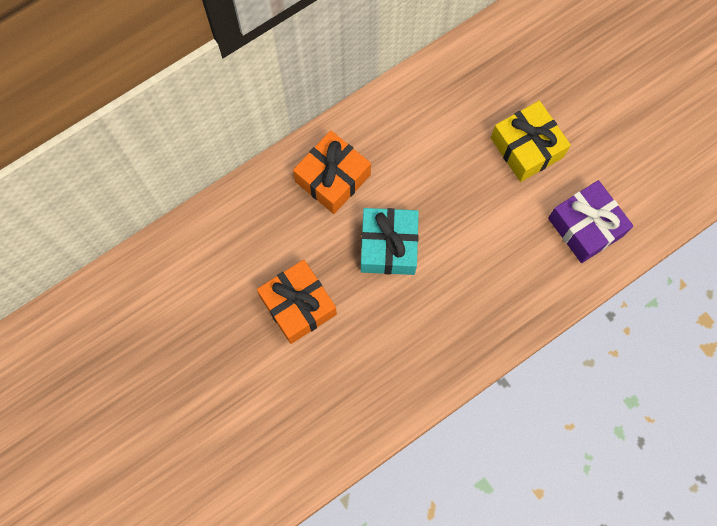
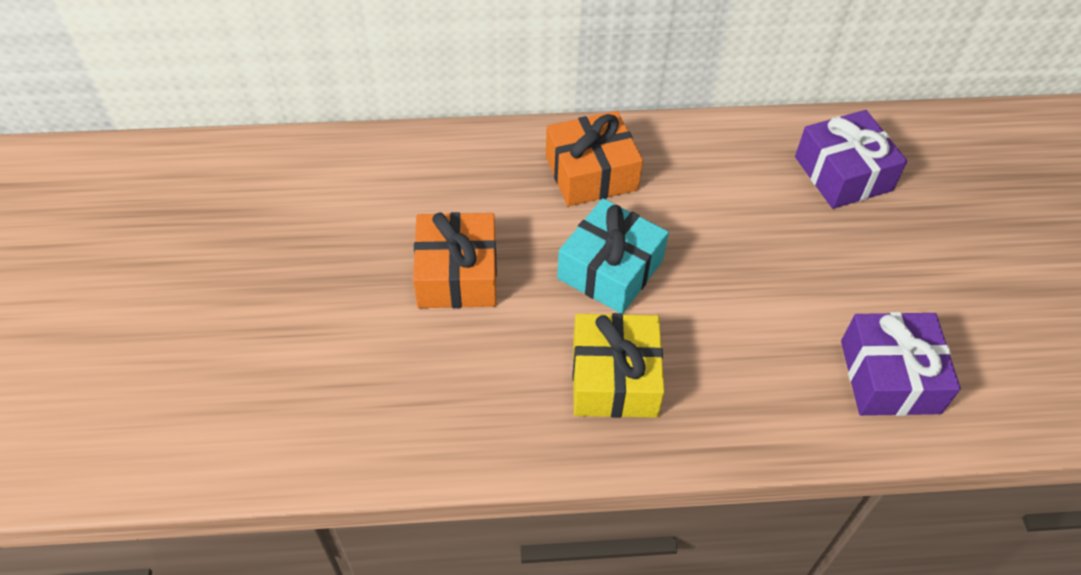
camera: 30 degrees right, 20 degrees down
yellow gift [491,101,571,182] -> yellow gift moved to [573,313,664,418]
none -> purple gift [795,110,907,209]

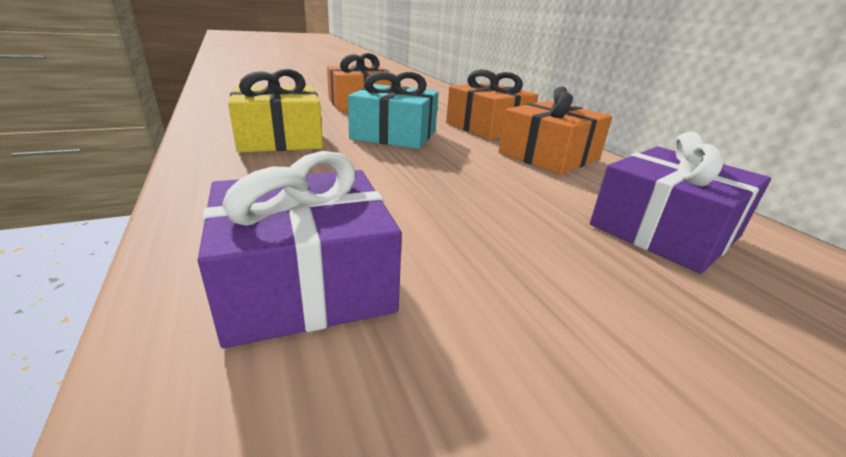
camera: 70 degrees right, 25 degrees down
none -> orange gift [498,87,612,175]

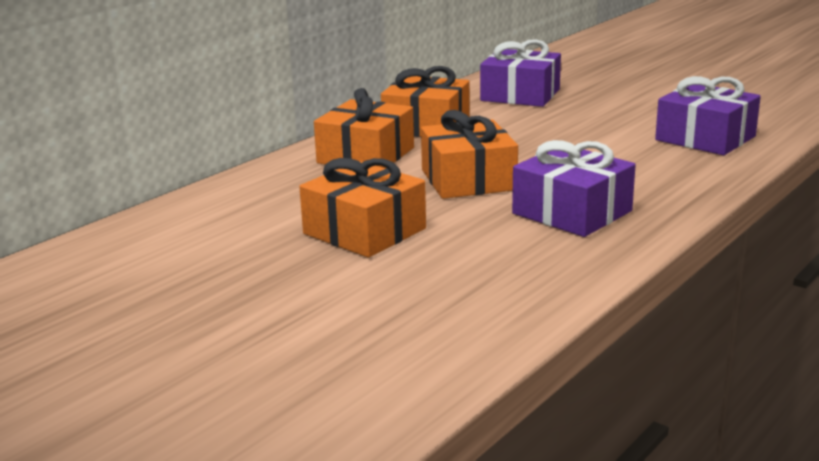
camera: 115 degrees left, 5 degrees down
yellow gift [228,69,323,153] -> purple gift [512,140,636,237]
turquoise gift [348,72,439,149] -> orange gift [421,110,518,199]

